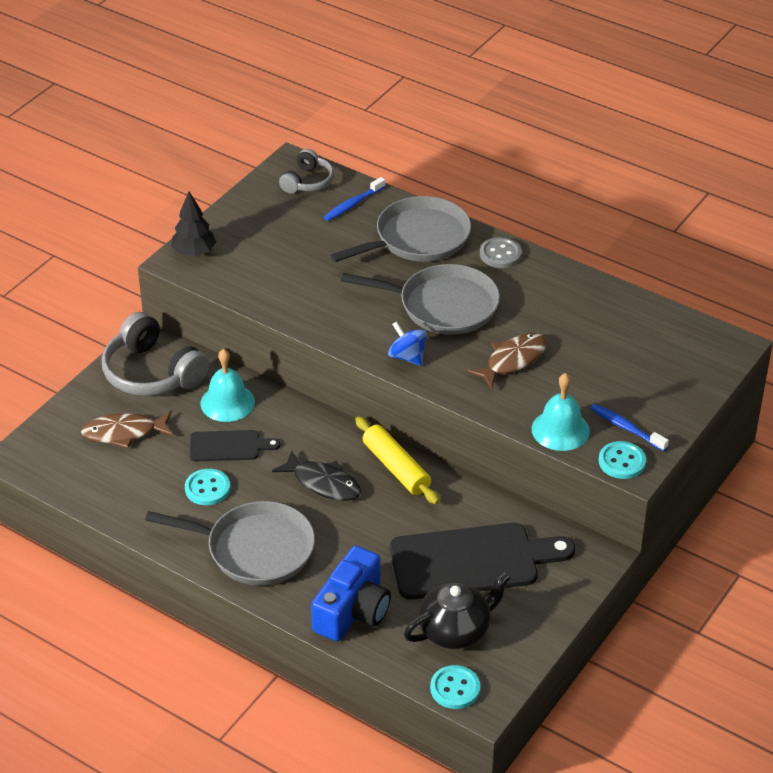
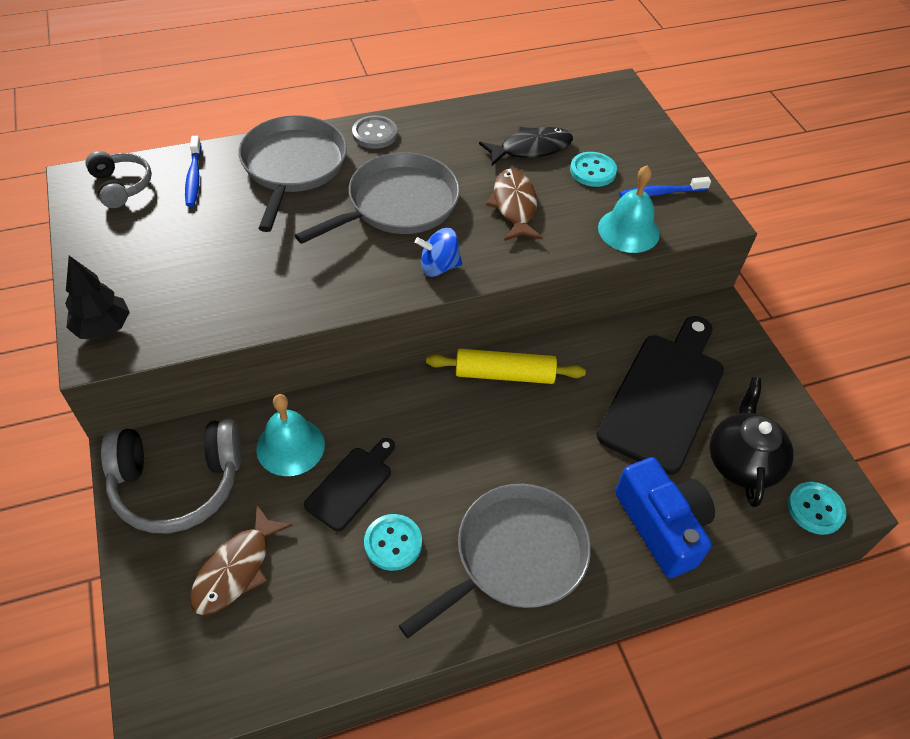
camera: 55 degrees left, 10 degrees up
black fish [272,450,361,501] -> black fish moved to [479,127,573,166]
turquoise button [599,441,646,479] -> turquoise button moved to [570,152,617,187]

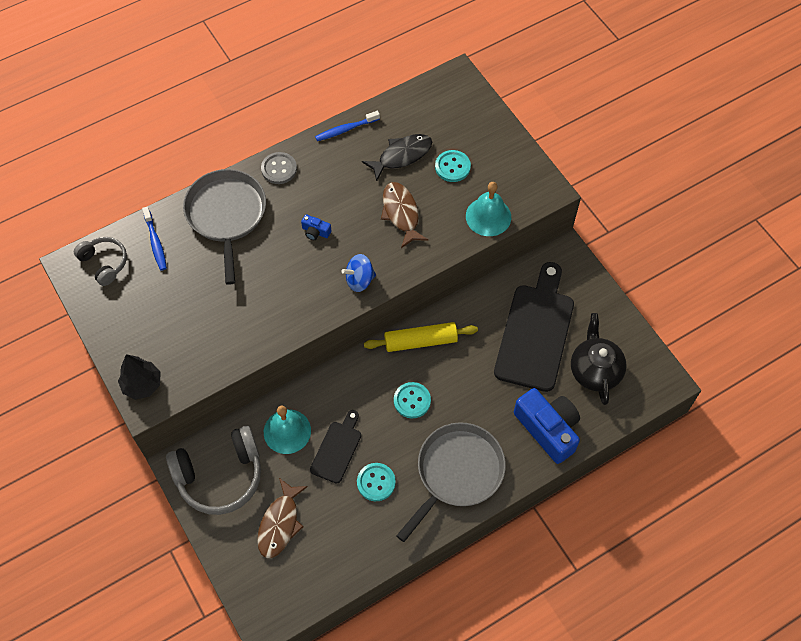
camera: 10 degrees left, 10 degrees up
grey pan [295,152,460,244] -> blue camera [301,214,331,240]
blue toothbrush [619,177,711,197] -> blue toothbrush moved to [315,111,380,141]
turquoise button [788,482,847,535] -> turquoise button moved to [394,382,431,418]

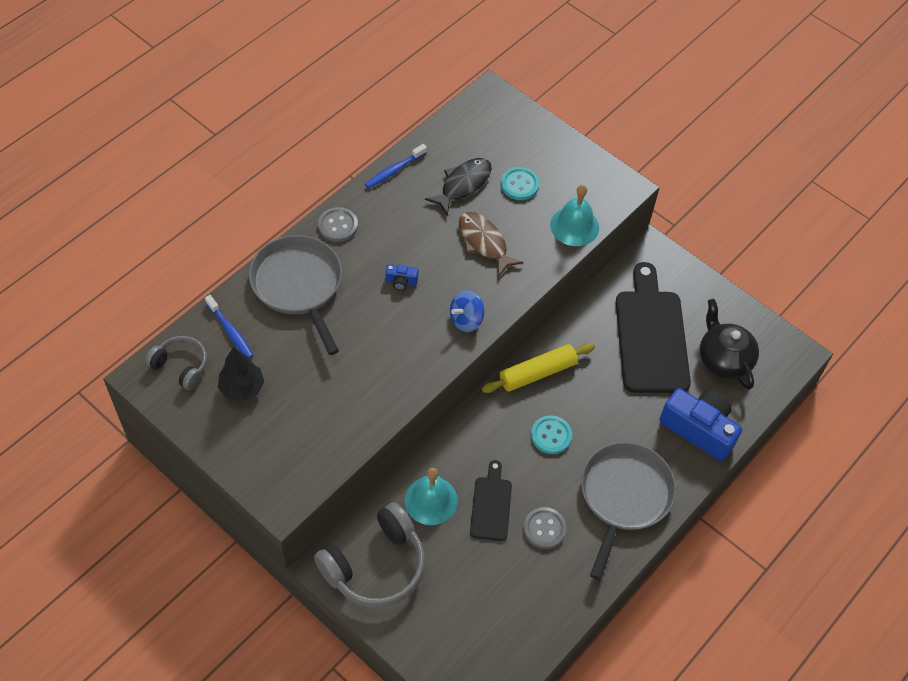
camera: 20 degrees left, 5 degrees down
black tree [118,354,160,400] -> black tree moved to [218,347,264,401]
brown fish [257,478,308,558] -> none
turquoise button [357,463,396,501] -> grey button [523,507,566,549]

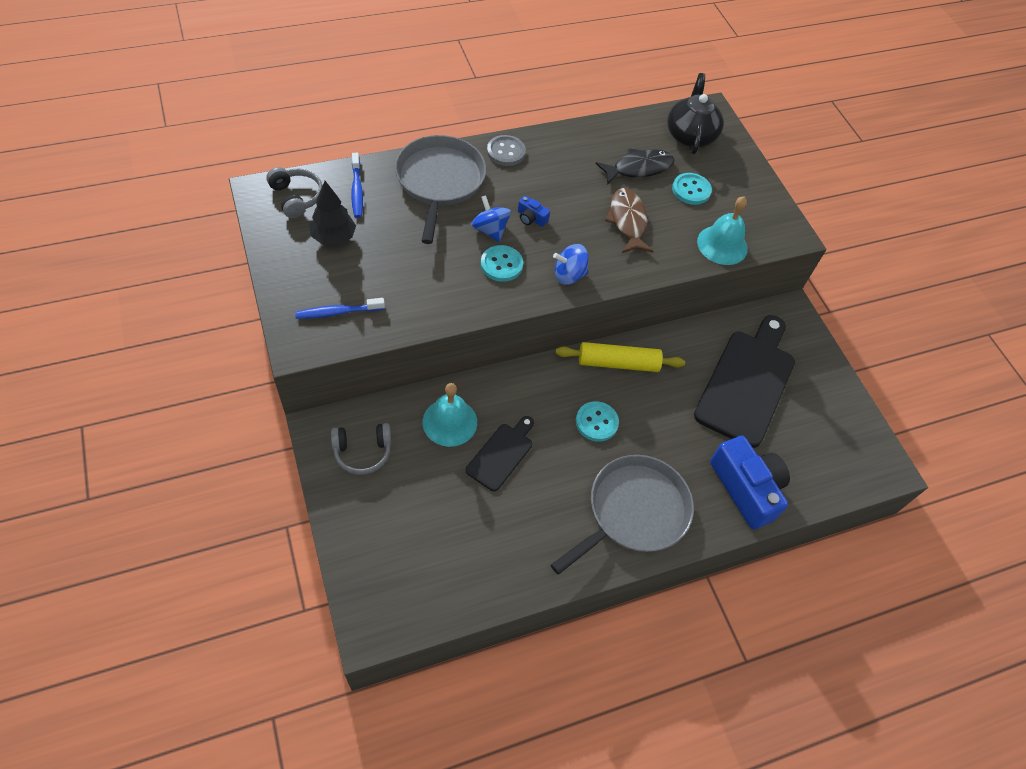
camera: 25 degrees right, 0 degrees up
grey headphones [314,502,425,608] -> grey headphones [331,423,391,475], size x0.57
blue toothbrush [365,144,427,189] -> blue toothbrush moved to [295,298,385,319]
grey button [523,507,566,549] -> none
black teapot [700,299,759,389] -> black teapot moved to [667,73,724,154]
none -> blue spinning top [471,195,511,242]
none -> turquoise button [481,245,523,282]

